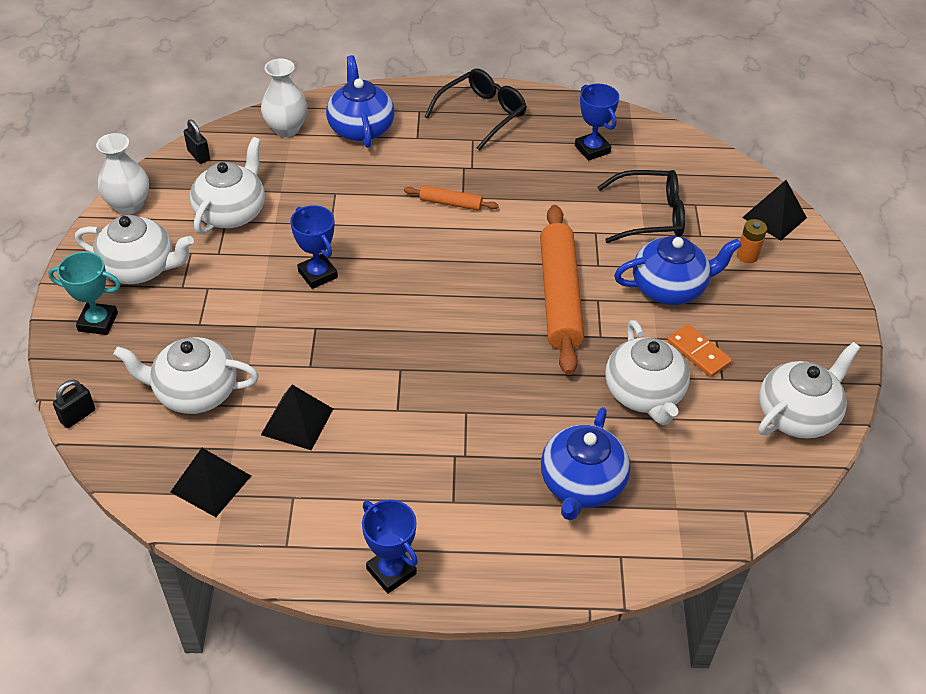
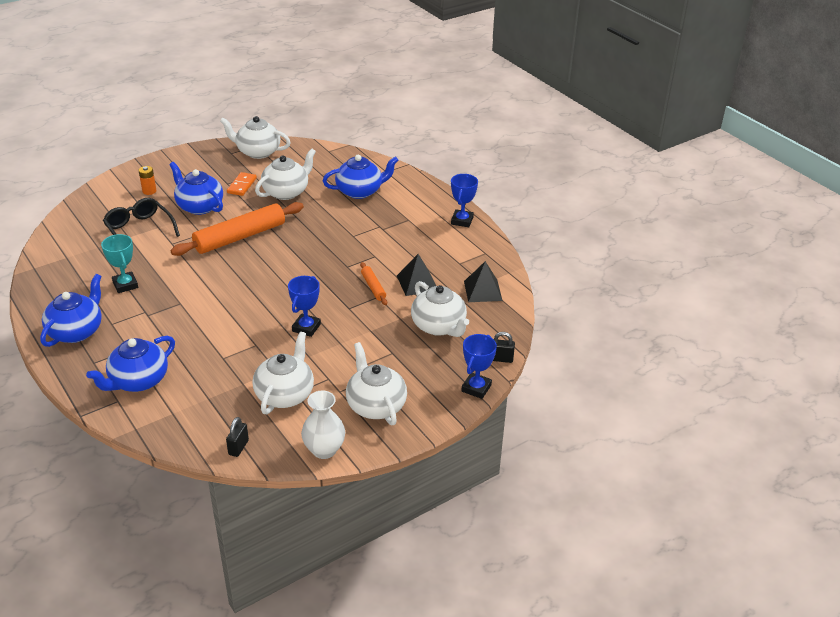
camera: 125 degrees left, 10 degrees down
turquoise trophy [48,252,121,335] -> turquoise trophy moved to [101,234,138,293]
white teapot [190,137,265,234] -> white teapot turned 120 degrees clockwise [252,332,314,414]
white vase [261,58,308,137] -> none
orange rolling pin [404,185,499,211] -> orange rolling pin moved to [360,262,387,305]
black glasses [425,69,527,151] -> blue teapot [40,274,102,347]
blue trophy [575,83,619,161] -> blue trophy moved to [461,334,497,399]
black pyramid [742,180,807,240] -> none

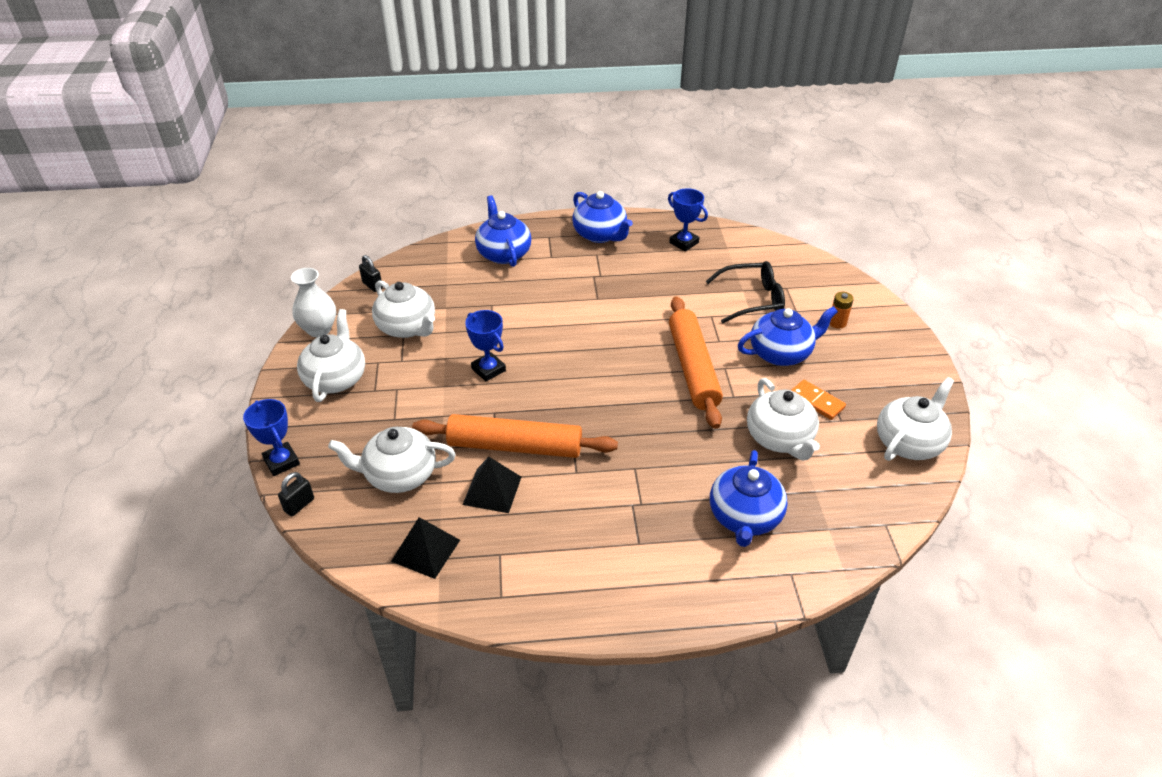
camera: 120 degrees right, 5 degrees up
turquoise trophy [101,234,138,293] -> none
white teapot [346,342,407,425] -> white teapot turned 90 degrees counterclockwise [297,309,365,402]
orange rolling pin [360,262,387,305] -> orange rolling pin [412,414,618,458], size x2.17
blue trophy [451,174,478,227] -> blue trophy moved to [668,188,708,251]

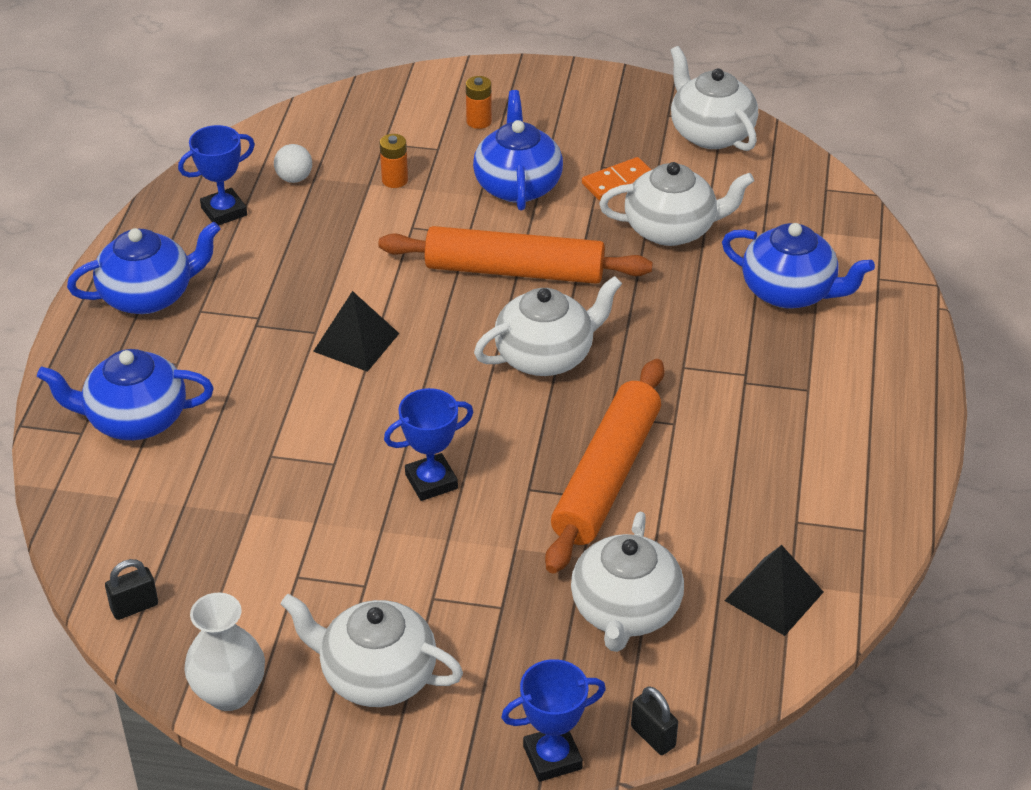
camera: 75 degrees left, 0 degrees up
white teapot [372,280,435,338] -> white teapot moved to [474,276,622,376]
black pyramid [463,457,521,513] -> black pyramid moved to [313,291,400,372]
black glasses [706,261,785,323] -> orange battery [380,134,408,188]
none -> white ball [274,144,312,183]

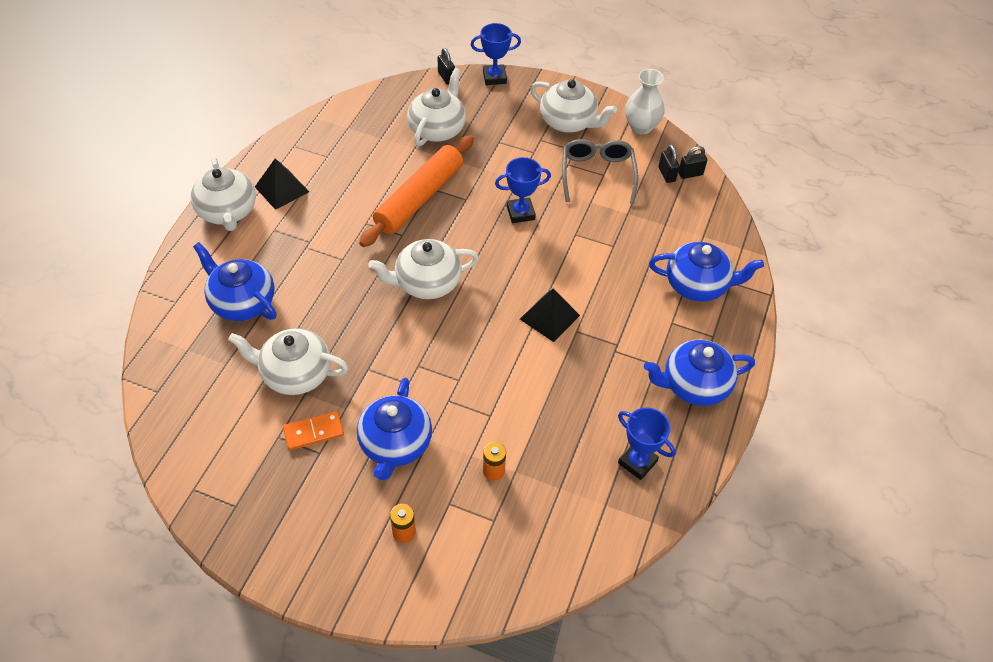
camera: 170 degrees left, 10 degrees up
blue trophy [178,125,255,225] -> blue trophy turned 60 degrees clockwise [618,408,675,480]
white ball [274,144,312,183] -> none
orange rolling pin [378,226,653,284] -> none
white teapot [670,46,758,151] -> white teapot moved to [191,157,256,231]
black pyramid [724,545,824,636] -> black pyramid moved to [255,158,309,210]
none -> grey glasses [562,139,638,204]
none -> black padlock [658,145,680,183]

